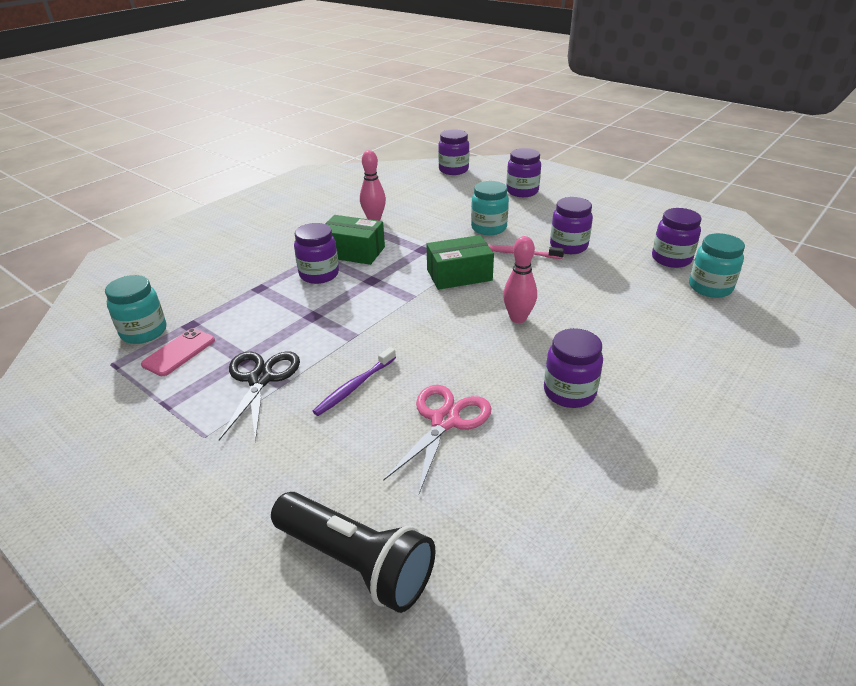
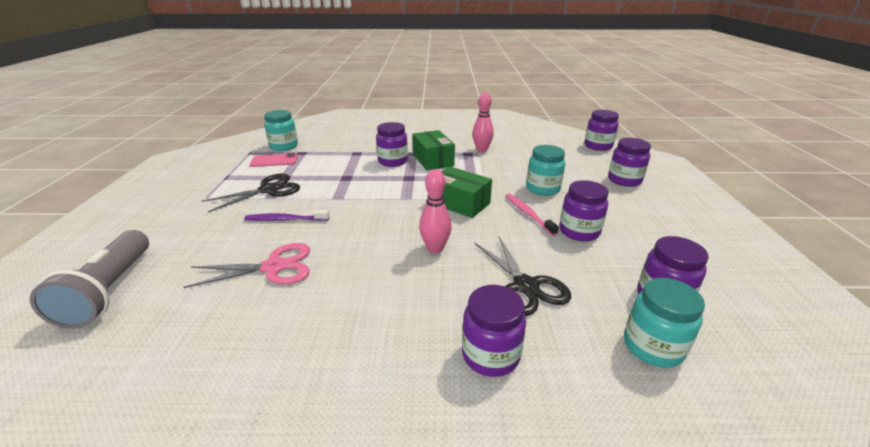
camera: 50 degrees right, 5 degrees down
black flashlight [271,492,436,613] -> grey flashlight [30,230,149,329]
purple jar [544,328,603,408] -> purple jar moved to [462,285,526,377]
none -> black scissors [475,237,571,316]

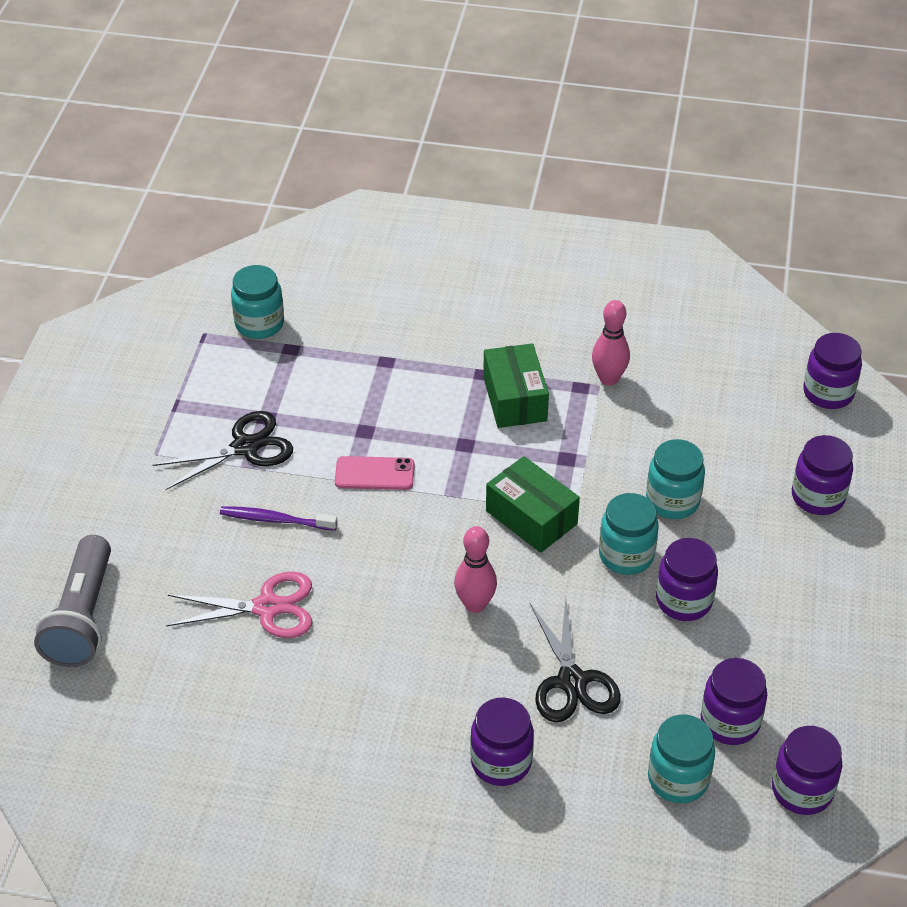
camera: 10 degrees right, 15 degrees up
pink phone [250,153,298,167] -> pink phone moved to [335,456,414,490]
purple jar [376,122,408,167] -> purple jar moved to [772,726,842,815]
pink toothbrush [505,193,559,236] -> turquoise jar [599,493,659,575]

